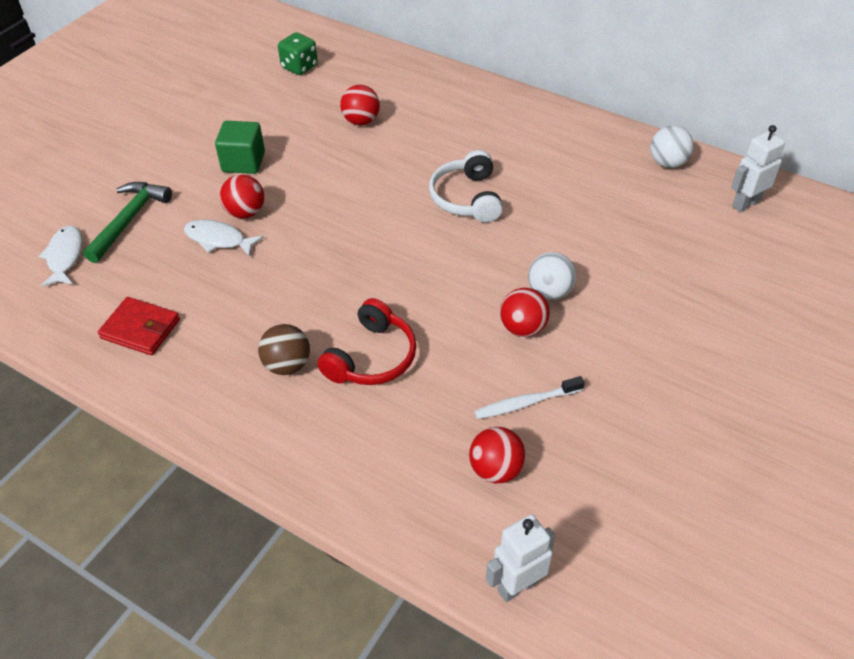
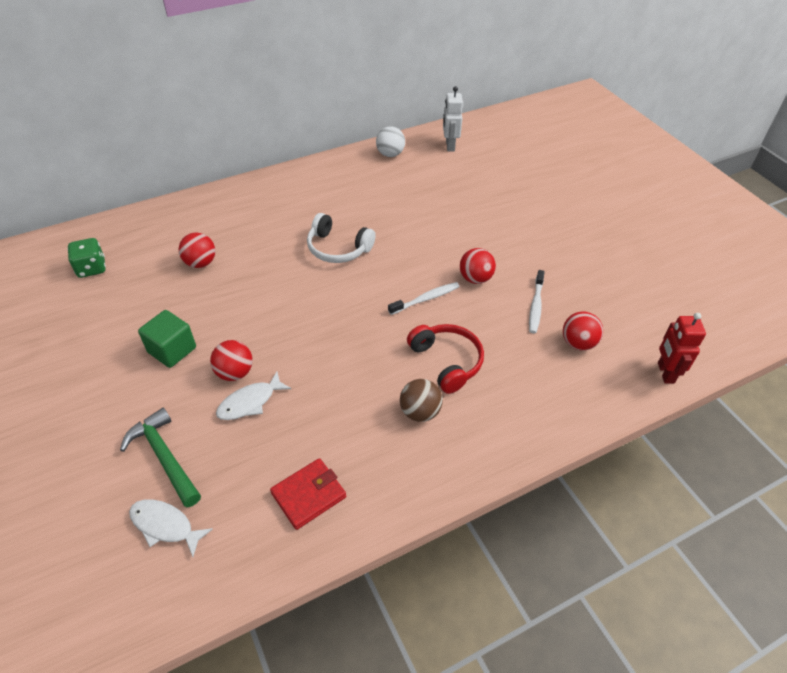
camera: 60 degrees left, 0 degrees up
white robot [486,514,555,602] -> red robot [658,313,706,384]
white ball [528,252,576,300] -> none
none -> white toothbrush [388,282,460,315]

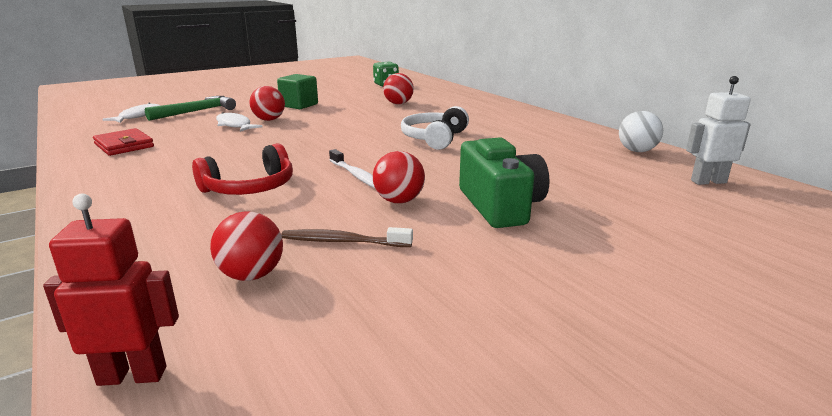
camera: 85 degrees right, 25 degrees down
brown ball [400,379,443,422] -> none
white toothbrush [529,270,545,333] -> brown toothbrush [281,227,413,247]
none -> green camera [459,138,549,228]

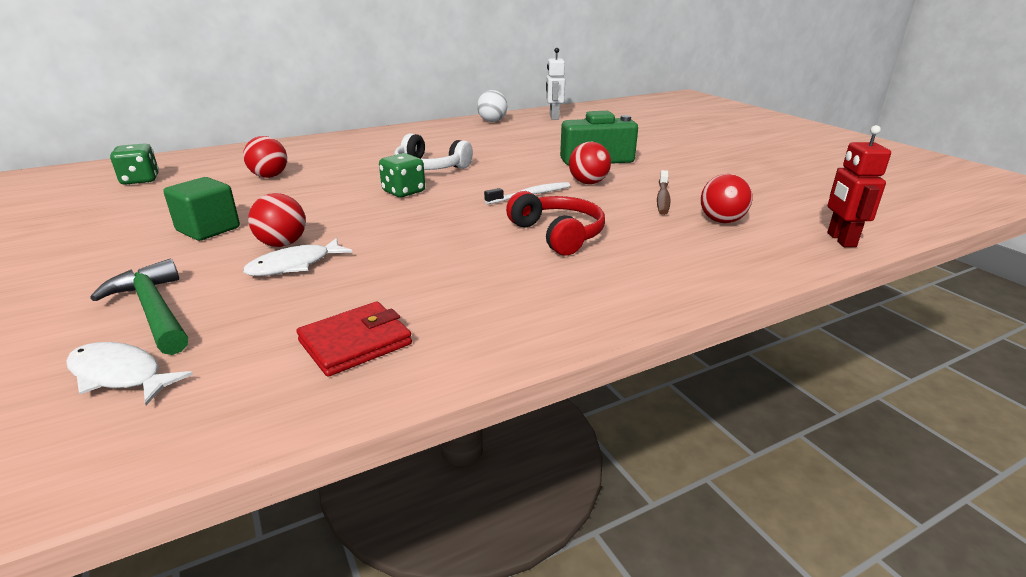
camera: 85 degrees left, 5 degrees up
none -> green dice [379,153,425,197]

